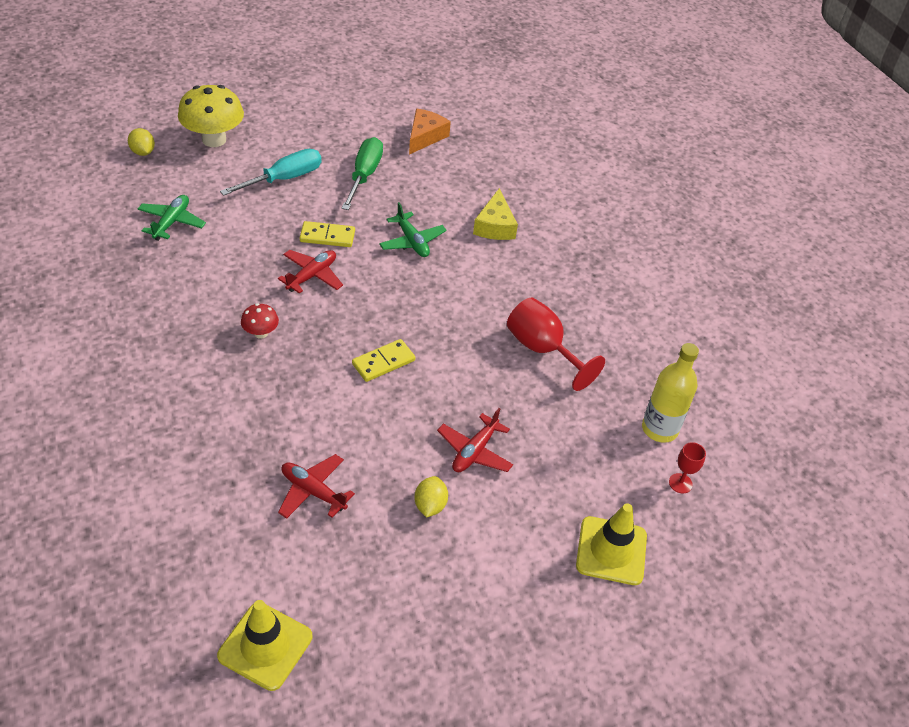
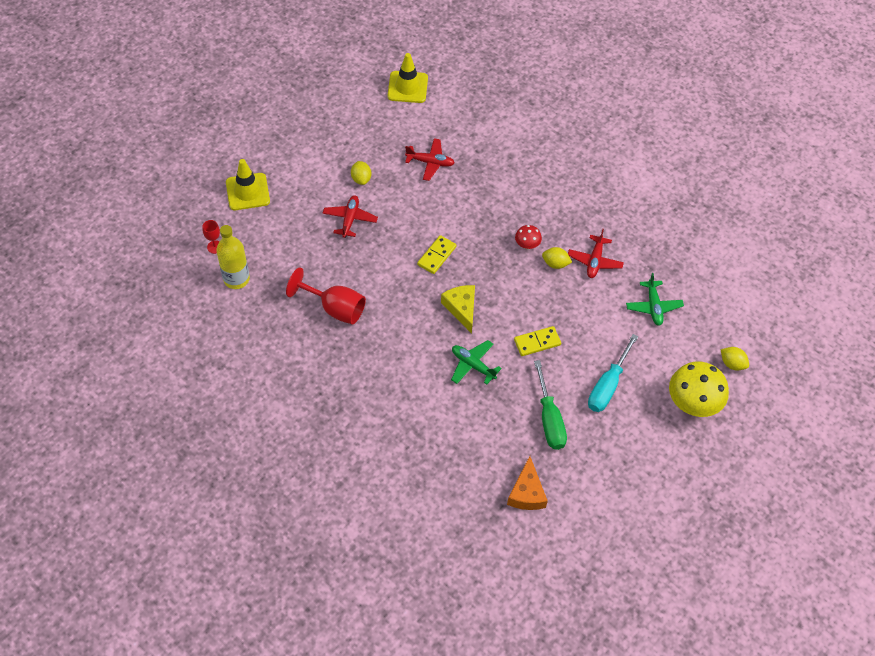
camera: 160 degrees right, 10 degrees up
red plane [278,250,343,294] -> red plane moved to [568,229,624,278]
yellow cheese [473,188,518,240] -> yellow cheese moved to [441,285,475,334]
none -> yellow lemon [542,247,572,269]

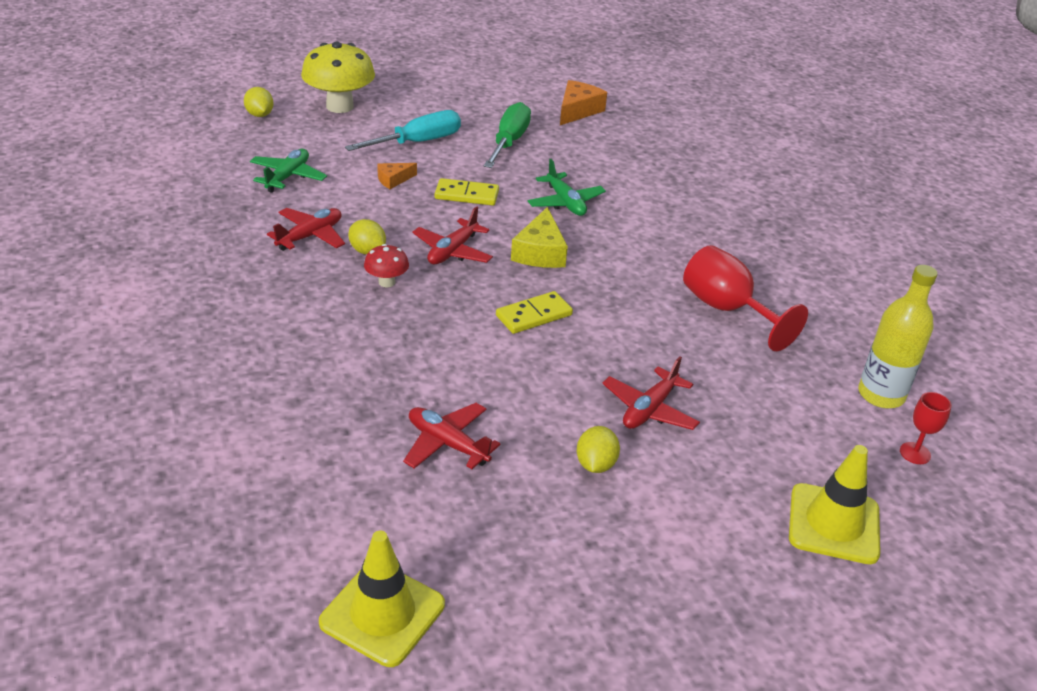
camera: 155 degrees left, 20 degrees down
none -> orange cheese [377,163,417,189]
none -> red plane [412,206,493,264]

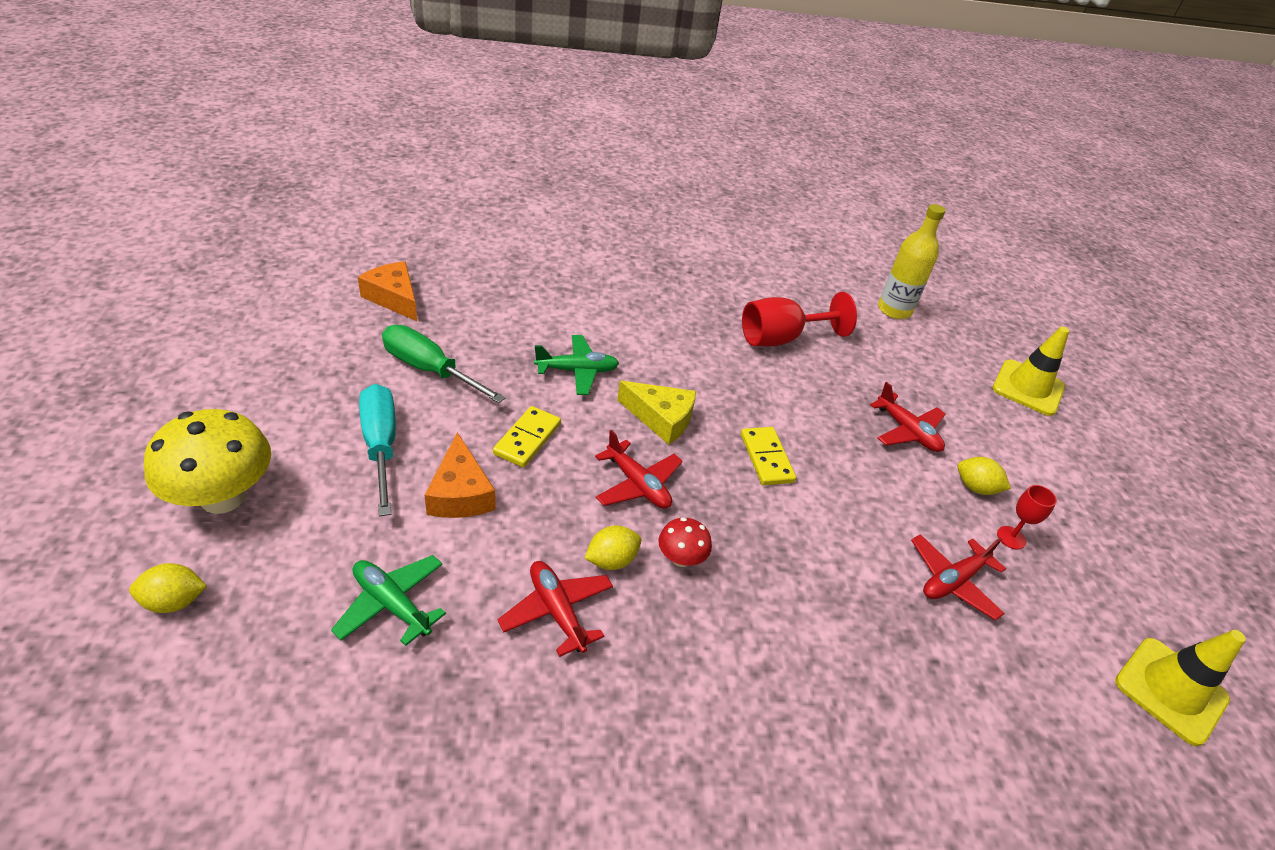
camera: 75 degrees left, 5 degrees up
orange cheese [377,163,417,189] -> orange cheese [424,432,496,518], size x1.70
red goblet [900,392,952,464] -> red goblet moved to [997,485,1057,550]

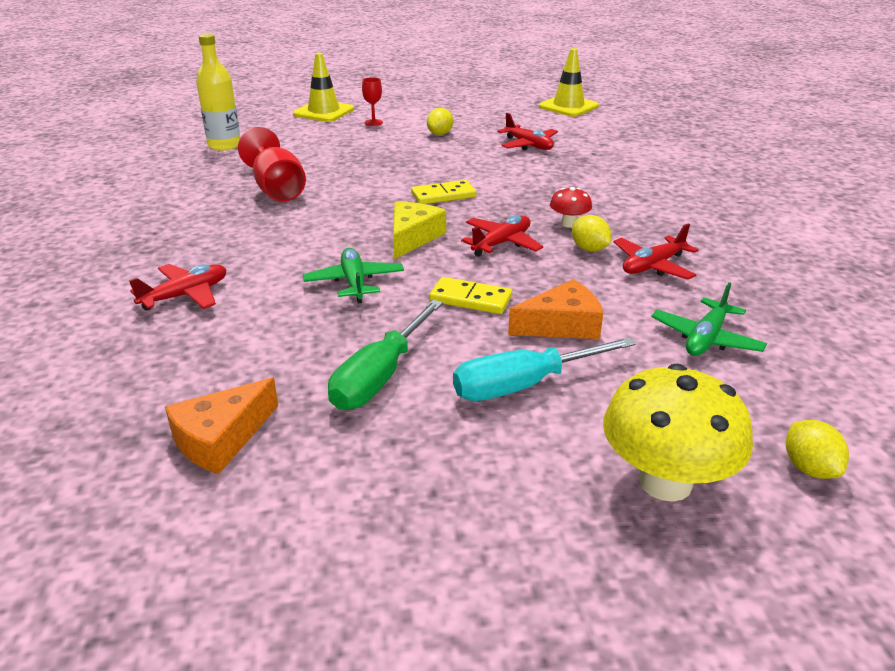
camera: 90 degrees left, 10 degrees down
red plane [870,382,945,452] -> red plane moved to [129,264,227,311]
red goblet [997,485,1057,550] -> red goblet moved to [362,77,383,126]

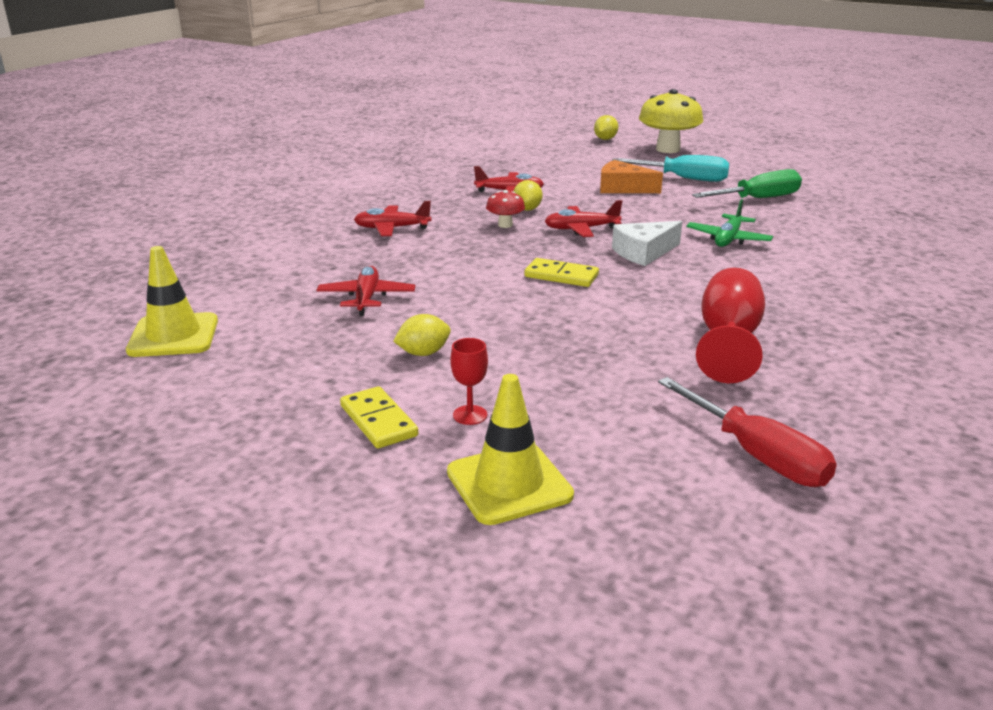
camera: 140 degrees left, 5 degrees down
red plane [129,264,227,311] -> red plane moved to [354,201,431,236]
orange cheese [165,378,278,474] -> none
yellow bottle [196,34,240,151] -> red screwdriver [658,377,837,487]
yellow cheese [393,202,446,259] -> white cheese [612,221,682,266]
yellow domino [429,277,512,314] -> yellow domino moved to [340,386,418,449]
green plane [651,282,767,356] -> none

